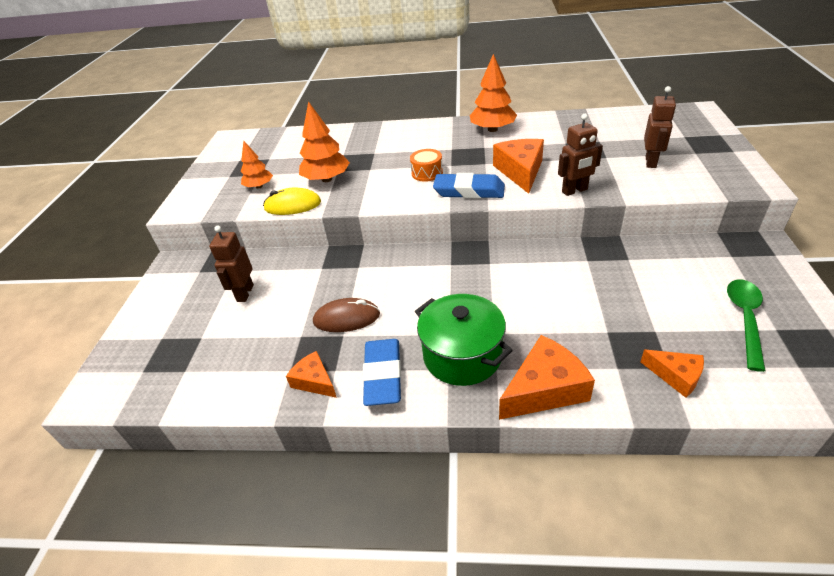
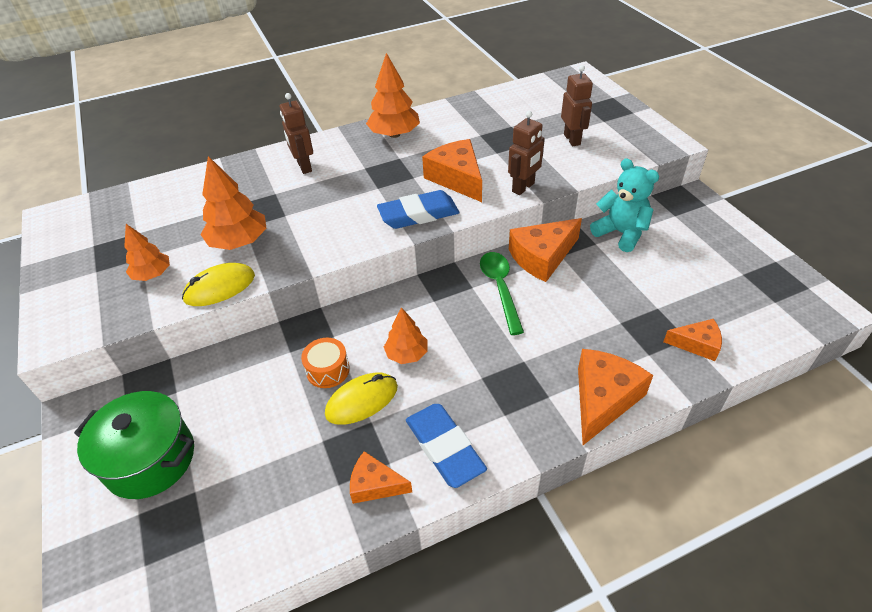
camera: 30 degrees left, 5 degrees up
brown robot [209,226,254,302] -> brown robot moved to [280,93,313,174]
brown mouse [313,298,380,332] -> yellow mouse [325,373,398,425]
orange drum [410,149,443,182] -> orange drum moved to [301,338,350,388]
green pot [415,294,513,386] -> green pot moved to [74,391,194,499]
green spoon [727,280,765,372] -> green spoon moved to [480,252,524,335]
none -> orange tree [384,307,428,364]
none -> orange cheese [509,218,582,282]
none -> turquoise teddy bear [590,158,659,252]

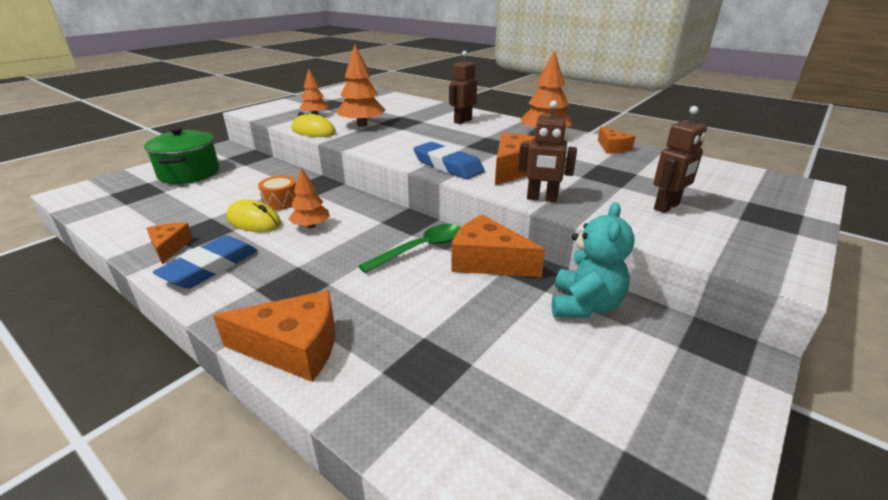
camera: 60 degrees right, 15 degrees down
orange cheese [663,319,722,361] -> orange cheese moved to [598,127,635,154]

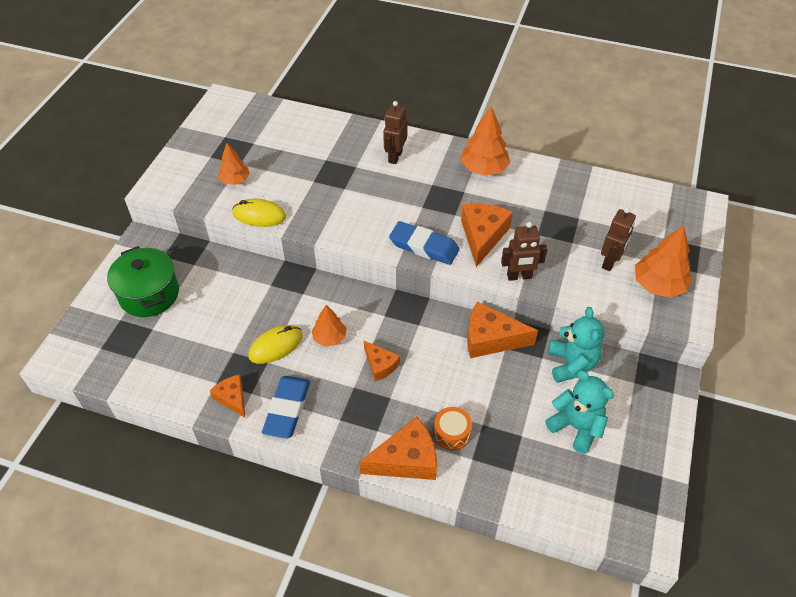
camera: 20 degrees left, 20 degrees up
yellow mouse [226,200,281,232] -> yellow mouse turned 45 degrees counterclockwise [248,325,303,364]
orange drum [258,176,296,210] -> orange drum moved to [434,407,472,451]
orange tree [337,44,386,127] -> orange tree moved to [635,225,692,298]
green spoon [359,224,461,273] -> none
orange cheese [598,127,635,154] -> orange cheese moved to [364,341,400,381]
none -> turquoise teddy bear [545,370,614,454]

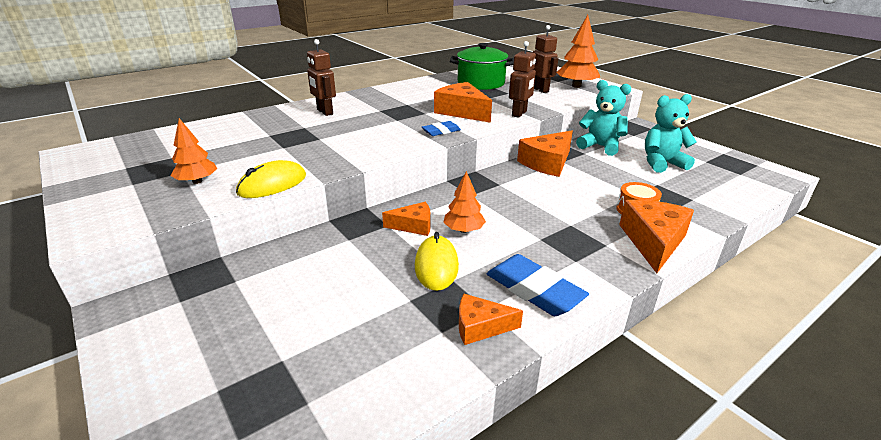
camera: 55 degrees left, 20 degrees down
green pot [107,246,179,317] -> green pot moved to [450,43,514,90]
orange cheese [364,341,400,381] -> orange cheese moved to [382,202,431,236]
blue eraser [389,221,459,265] -> blue eraser [422,121,461,136], size x0.56
orange tree [460,106,510,176] -> none

